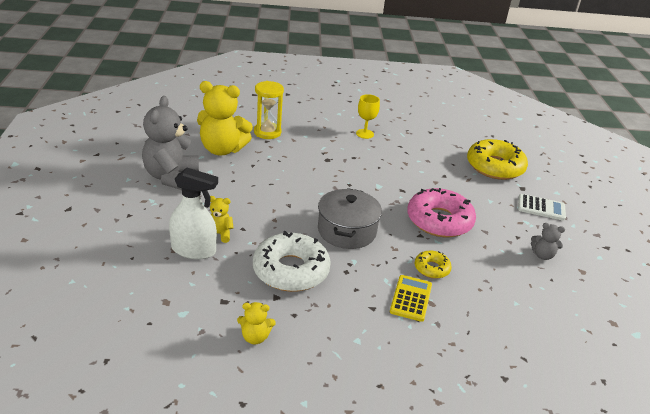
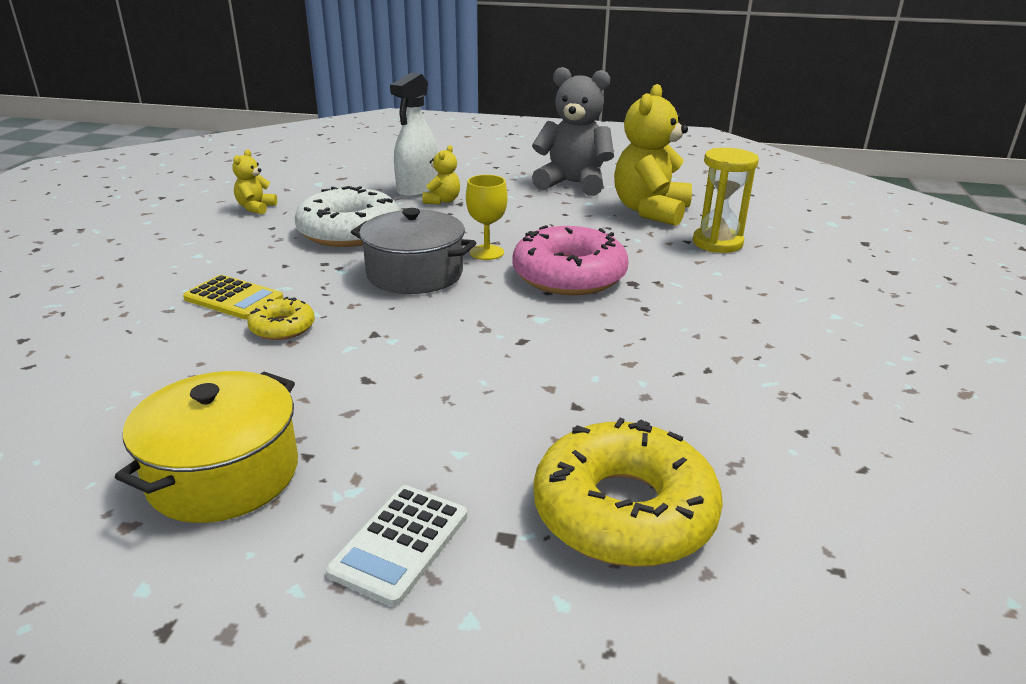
camera: 105 degrees right, 5 degrees down
yellow goblet [356,94,380,139] -> yellow goblet moved to [466,175,508,260]
pink donut [407,188,476,237] -> pink donut moved to [512,225,628,295]
grey teddy bear [531,223,565,260] -> yellow pot [115,371,298,523]

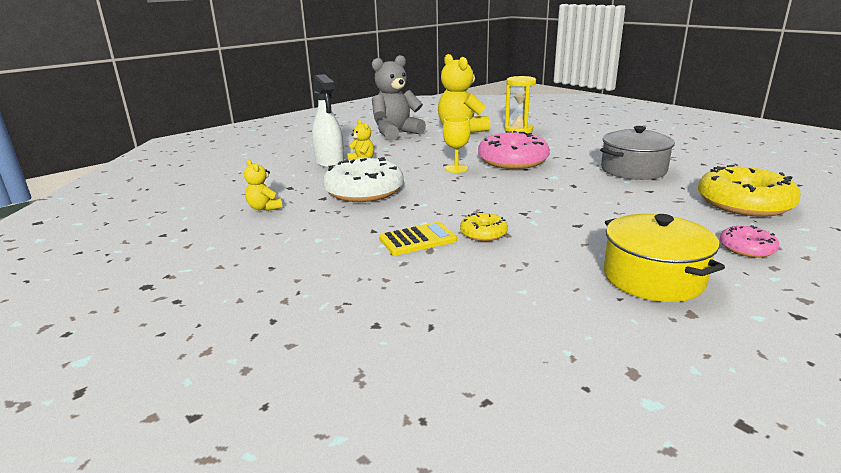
camera: 50 degrees left, 5 degrees down
white calculator [326,485,467,606] -> pink donut [720,225,779,258]
grey pot [351,208,476,294] -> grey pot moved to [600,126,675,180]

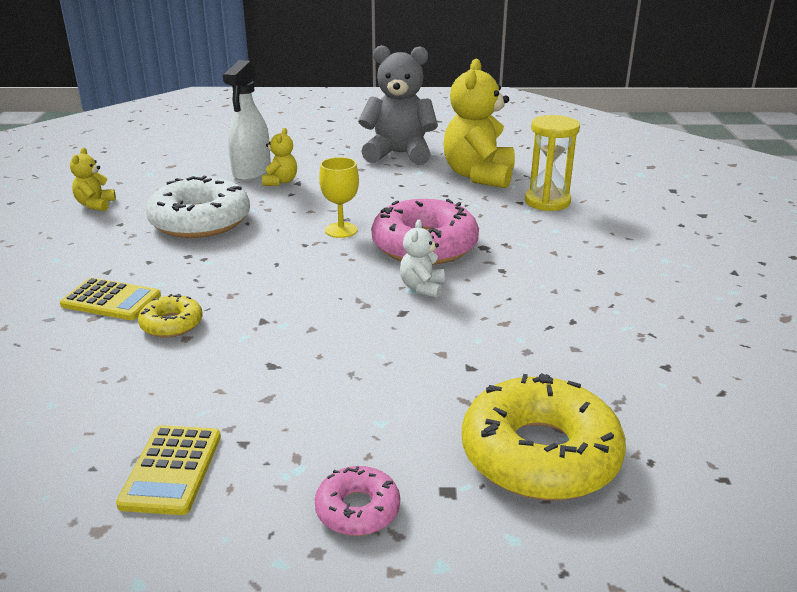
camera: 40 degrees right, 5 degrees up
grey pot [600,126,675,180] -> none
yellow pot [604,214,725,302] -> yellow calculator [116,425,221,515]
none -> white teddy bear [400,220,445,298]

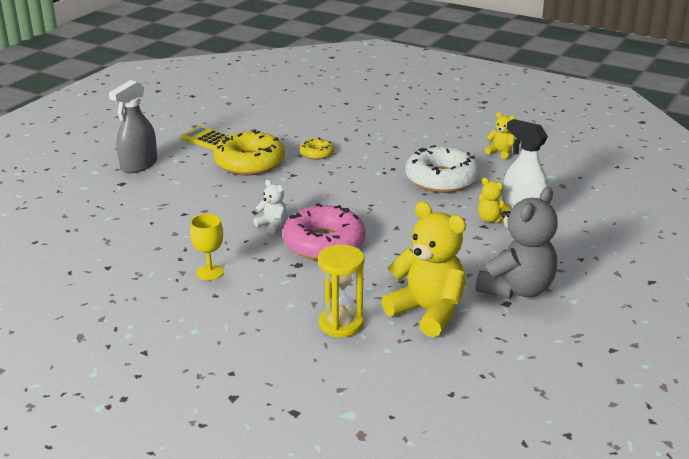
camera: 120 degrees right, 0 degrees up
yellow calculator [60,278,161,320] -> none
pink donut [315,466,400,536] -> grey spray bottle [109,80,157,173]
yellow goblet [319,157,359,238] -> yellow goblet moved to [190,214,224,280]
yellow donut [462,373,626,500] -> yellow donut moved to [213,129,285,175]

